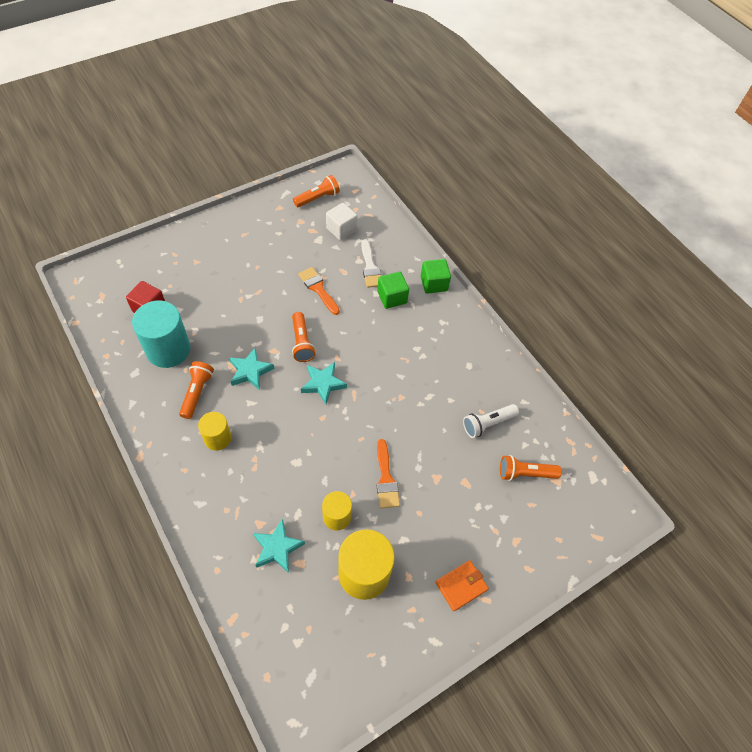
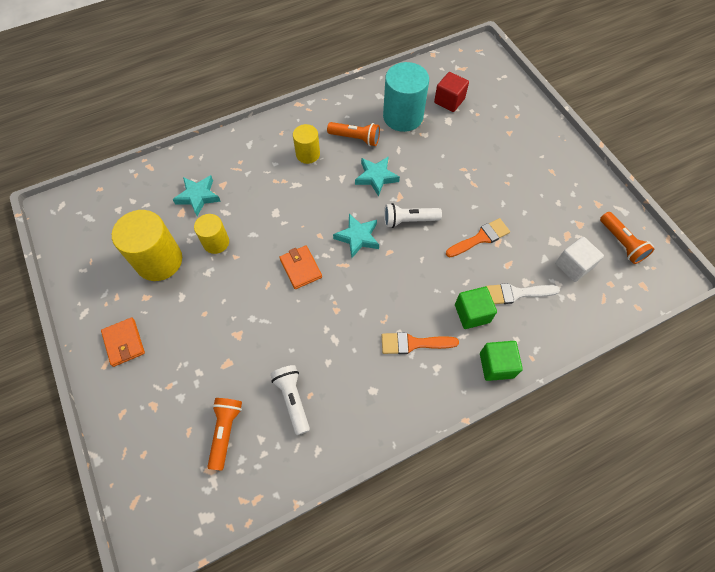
camera: 100 degrees right, 5 degrees up
orange flashlight [292,312,315,362] -> white flashlight [384,203,442,228]
orange brush [377,439,400,508] -> orange brush moved to [382,332,459,354]
none -> orange wallet [279,245,322,289]

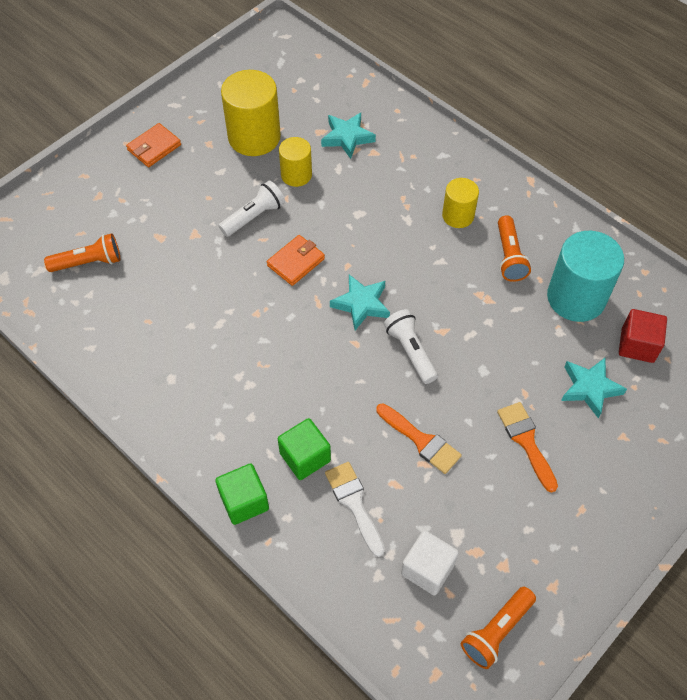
camera: 70 degrees right, 5 degrees down
white flashlight [271,365,310,435] -> white flashlight moved to [219,180,285,237]
turquoise star [355,156,400,197] -> turquoise star moved to [561,358,627,419]
orange brush [382,332,459,354] -> orange brush moved to [497,402,558,492]

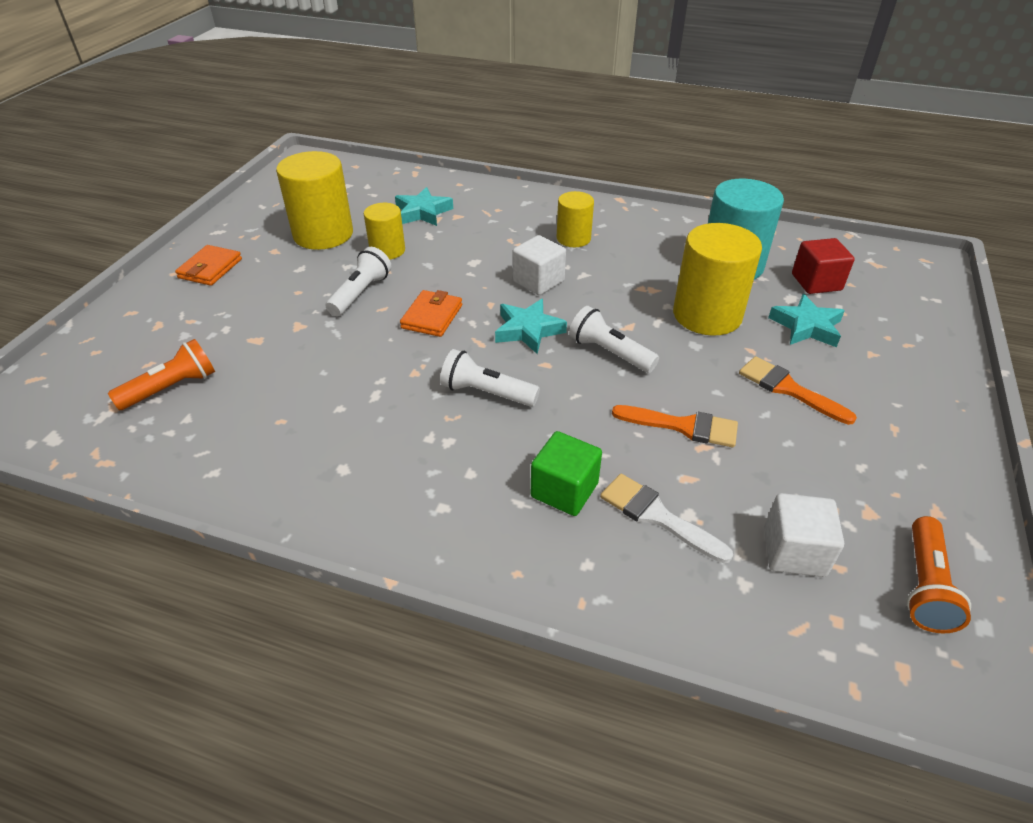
camera: 25 degrees left, 15 degrees down
green cube [215,463,269,525] -> none
orange flashlight [498,215,531,282] -> none
none -> white flashlight [440,349,540,407]
none -> white cube [513,235,566,295]
none -> yellow cylinder [673,223,762,336]

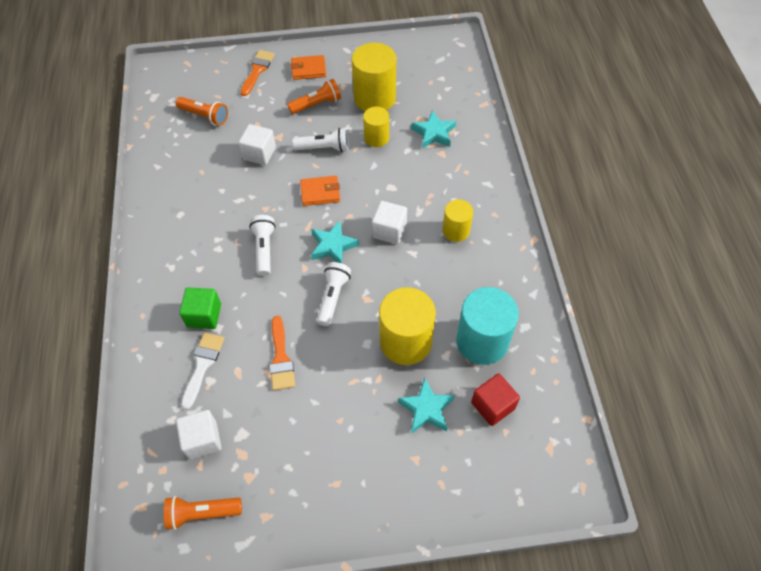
camera: 65 degrees right, 15 degrees up
orange brush [739,356,857,425] -> orange brush moved to [240,50,275,96]
none -> white cube [238,124,276,165]
none -> orange flashlight [287,79,341,114]

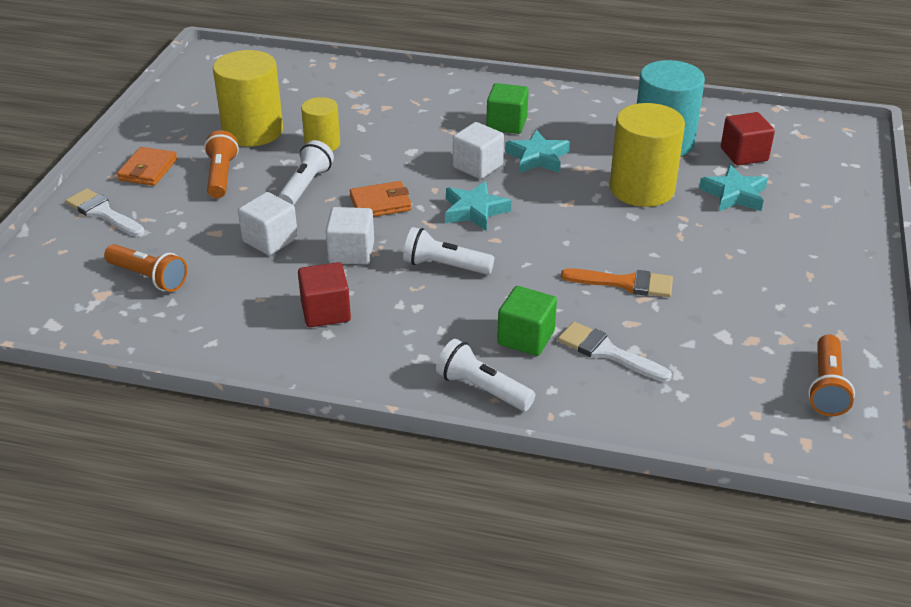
camera: 70 degrees left, 20 degrees down
orange flashlight [175,97,228,126] -> orange flashlight turned 75 degrees clockwise [104,244,187,292]
white cube [176,410,222,459] -> white cube moved to [326,207,374,264]
orange brush [240,50,275,96] -> white brush [65,189,145,237]
orange wallet [300,176,340,206] -> orange wallet turned 60 degrees clockwise [350,181,412,217]
white flashlight [316,262,351,326] -> white flashlight moved to [436,339,535,411]
turquoise star [411,110,456,149] -> turquoise star moved to [505,130,570,173]
yellow cylinder [442,199,473,242] -> green cube [486,83,529,134]
none -> red cube [298,262,351,327]

